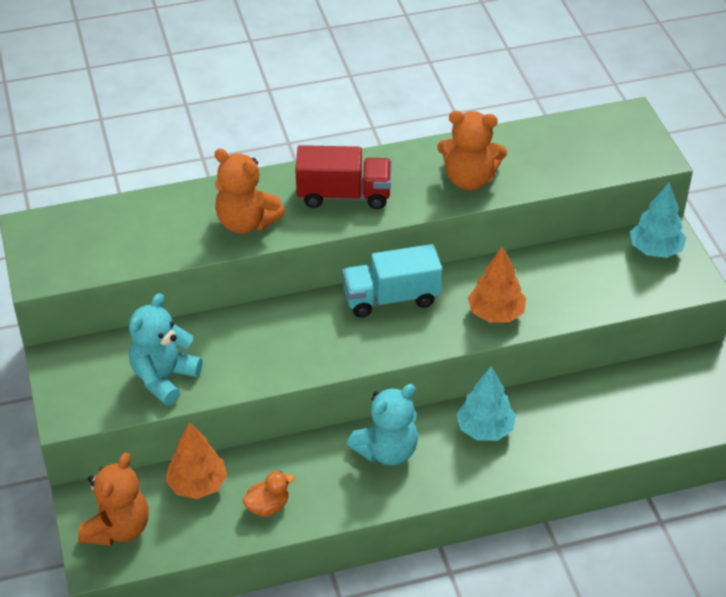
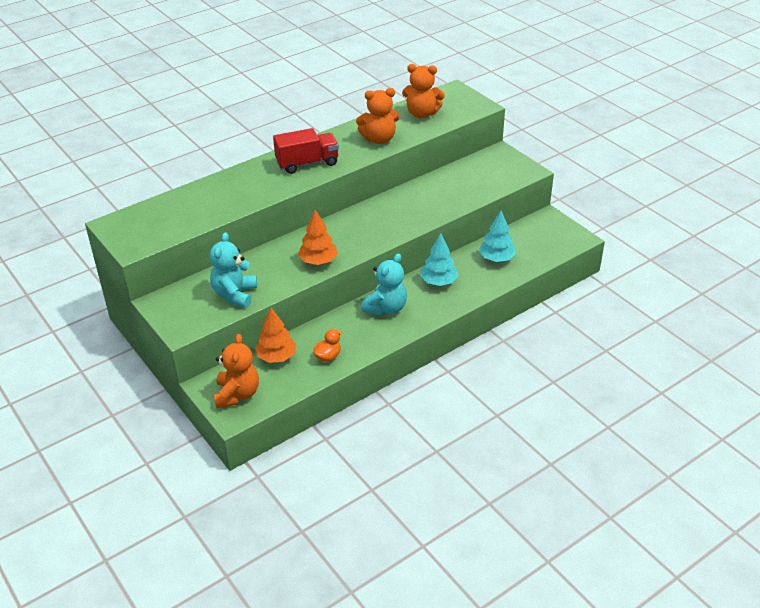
camera: 20 degrees left, 5 degrees down
orange teddy bear [215,148,285,234] -> orange teddy bear moved to [402,64,445,118]
turquoise truck [342,244,443,318] -> none
orange tree [468,246,526,322] -> orange tree moved to [298,210,338,265]
turquoise tree [630,182,686,258] -> turquoise tree moved to [479,211,516,262]

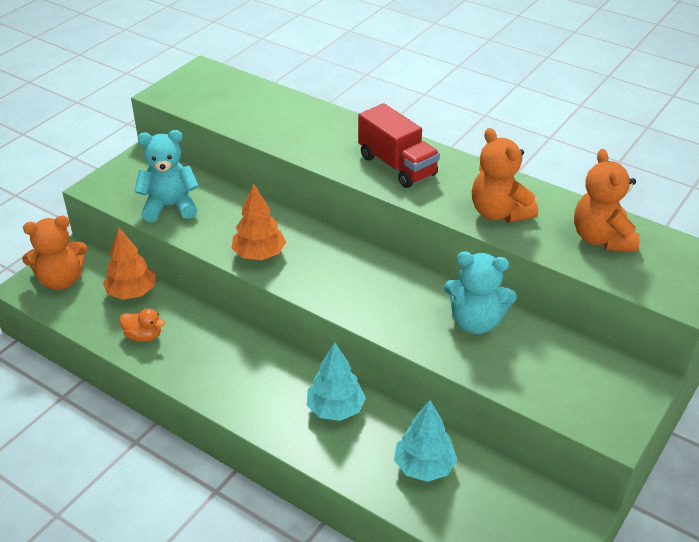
camera: 70 degrees right, 0 degrees up
turquoise teddy bear [361,253,407,316] -> turquoise teddy bear moved to [444,251,517,334]

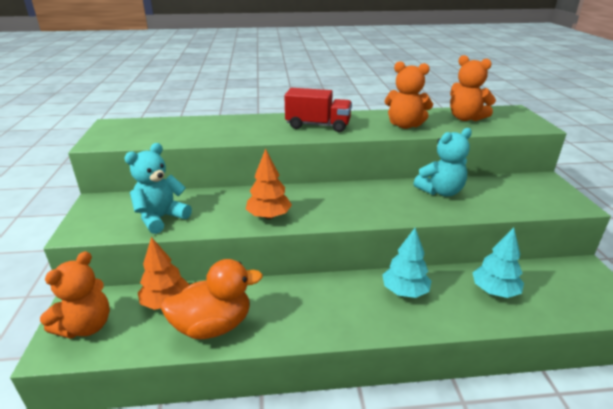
camera: 40 degrees left, 10 degrees down
orange duck [119,308,165,342] -> orange duck [160,259,263,339], size x2.01

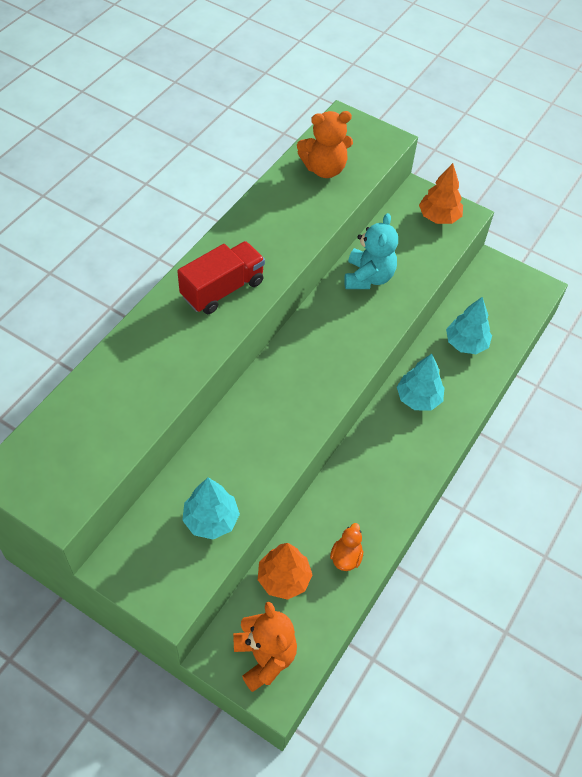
camera: 55 degrees left, 25 degrees up
turquoise teddy bear [124,143,192,234] -> turquoise tree [182,477,240,539]
orange duck [160,259,263,339] -> orange duck [330,523,363,571], size x0.50
orange tree [246,148,292,219] -> orange tree moved to [419,163,463,224]
orange teddy bear [385,61,433,129] -> none

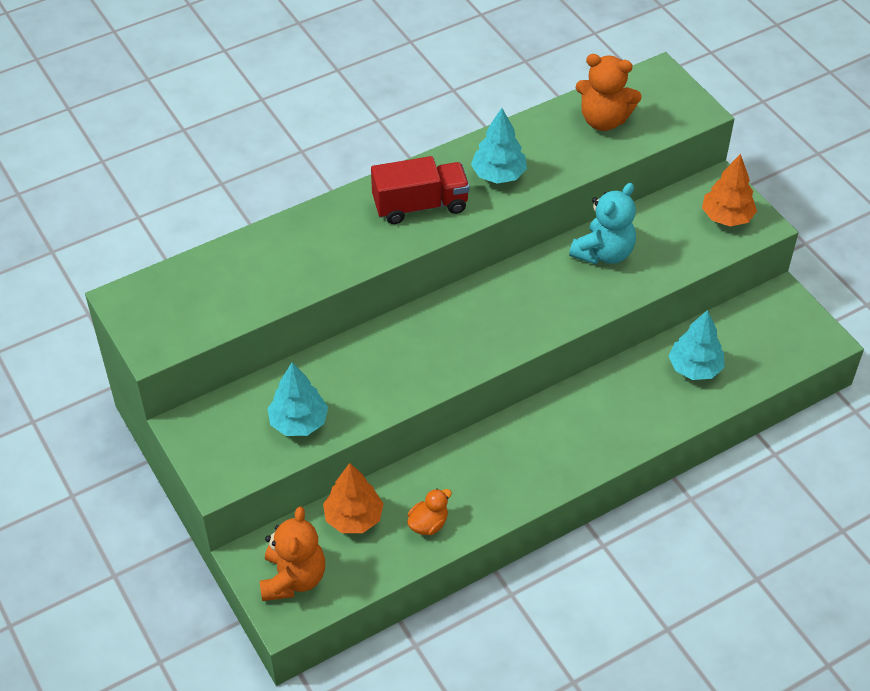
camera: 30 degrees right, 5 degrees down
turquoise tree [397,354,444,411] -> turquoise tree moved to [471,108,527,184]

